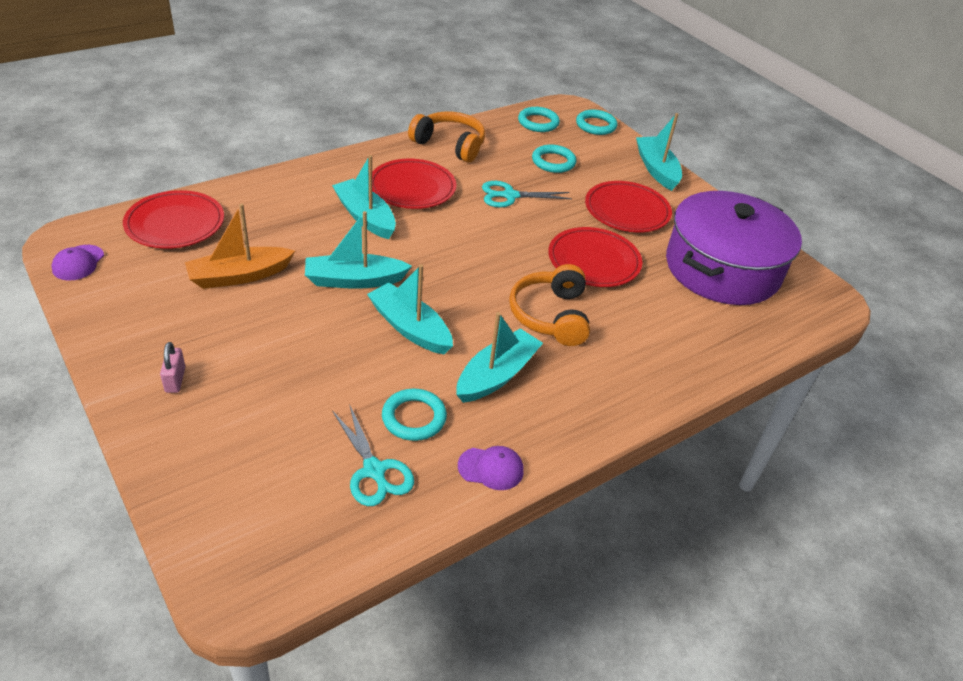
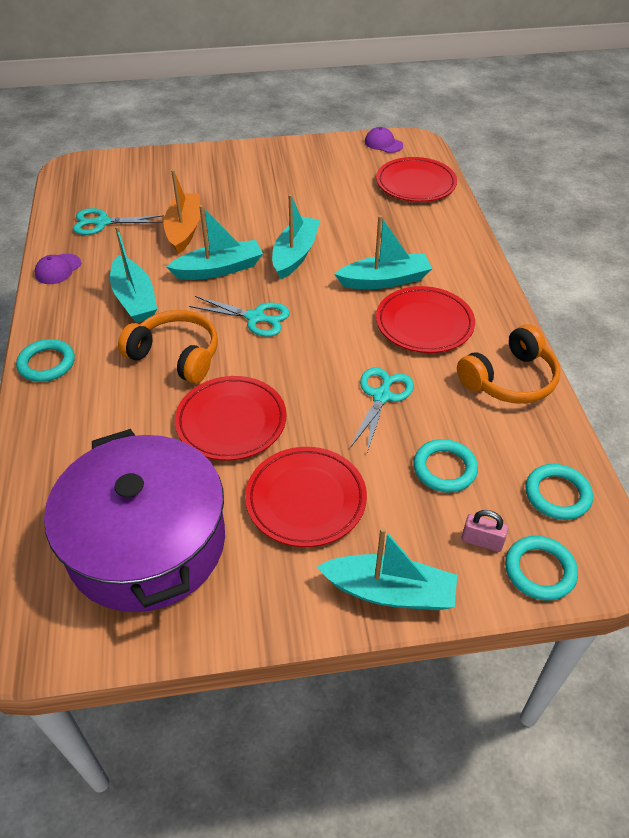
camera: 120 degrees right, 5 degrees up
pink padlock [160,342,186,393] -> pink padlock moved to [462,510,509,552]
orange boat [185,204,295,289] -> orange boat moved to [164,170,200,254]
turquoise ring [382,389,447,441] -> turquoise ring moved to [16,339,75,382]
none -> turquoise scissors [189,296,290,337]

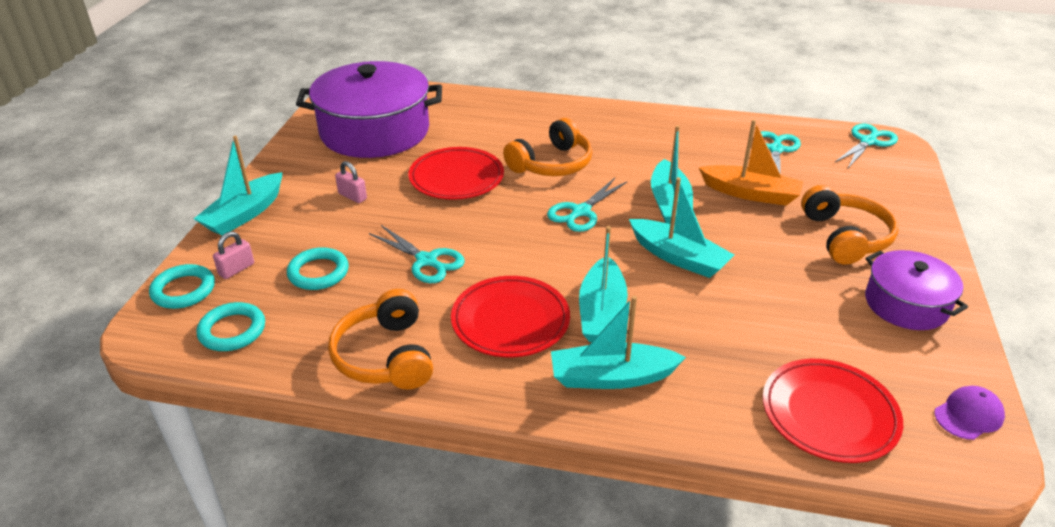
camera: 110 degrees right, 10 degrees down
turquoise ring [16,339,75,382] -> none
purple cap [34,254,81,284] -> none
turquoise boat [110,226,157,322] -> turquoise boat moved to [551,296,686,389]
red plate [245,447,367,547] -> pink padlock [335,161,367,203]
none -> orange headphones [801,185,898,265]
none -> turquoise scissors [835,123,898,168]
none -> purple pot [865,250,968,330]

